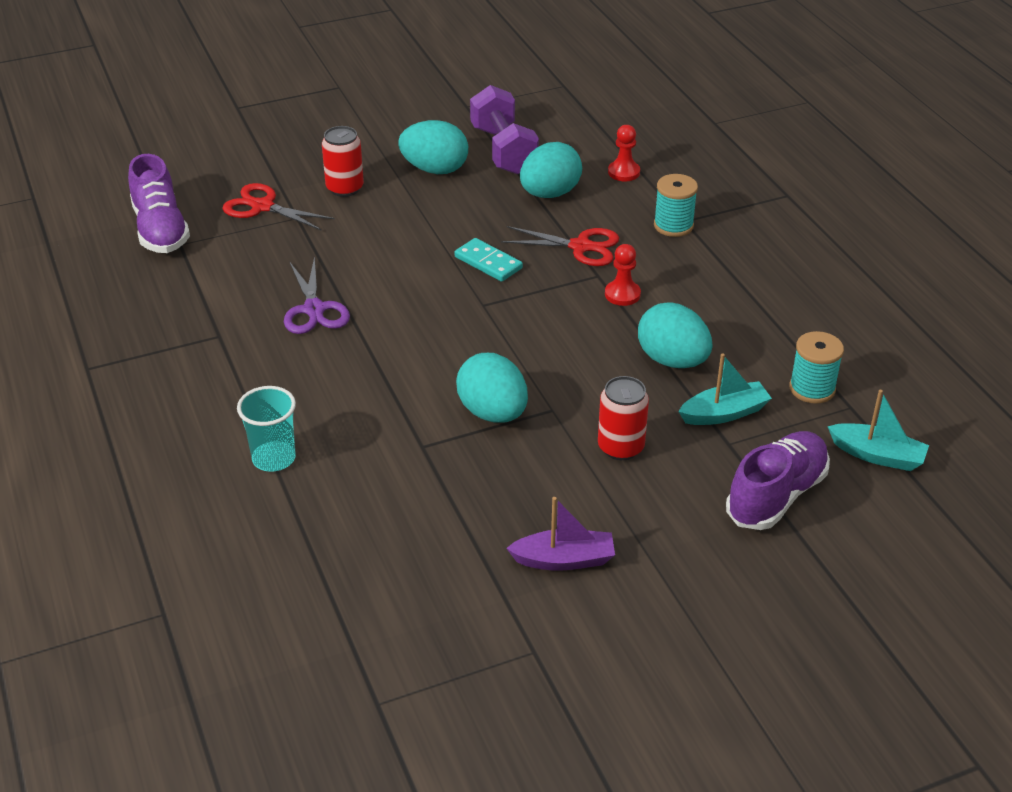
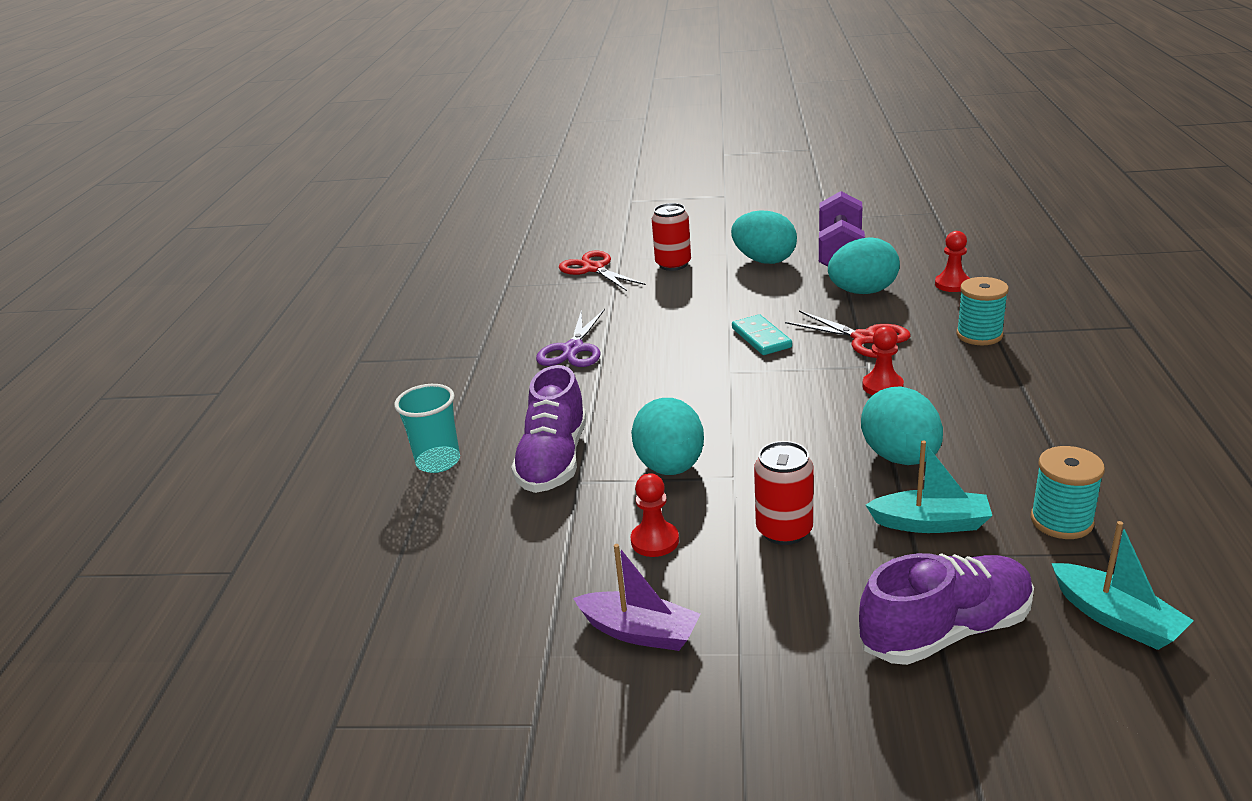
camera: 30 degrees right, 10 degrees down
purple shoe [128,154,190,253] -> purple shoe moved to [511,365,587,493]
none -> red pawn [631,473,679,557]

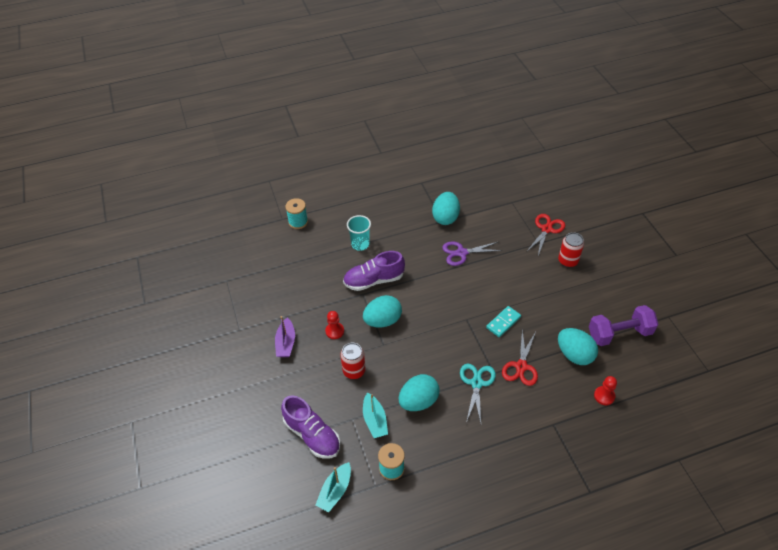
camera: 65 degrees right, 20 degrees up
turquoise egg [731,210,797,264] -> turquoise egg moved to [432,192,460,225]
red pawn [862,326,904,395] -> turquoise scissors [460,364,496,423]
turquoise spool [956,277,1009,345] -> turquoise spool moved to [285,198,308,229]

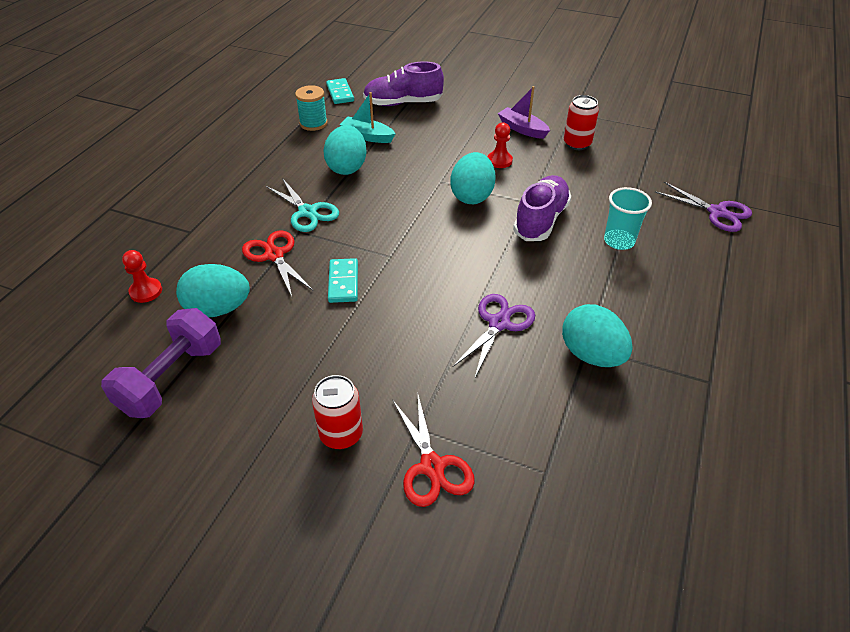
camera: 130 degrees right, 5 degrees down
turquoise spool [285,198,308,229] -> purple scissors [655,182,752,232]
turquoise boat [315,462,351,512] -> turquoise domino [326,78,354,104]
red can [340,343,365,379] -> red can moved to [564,95,599,150]

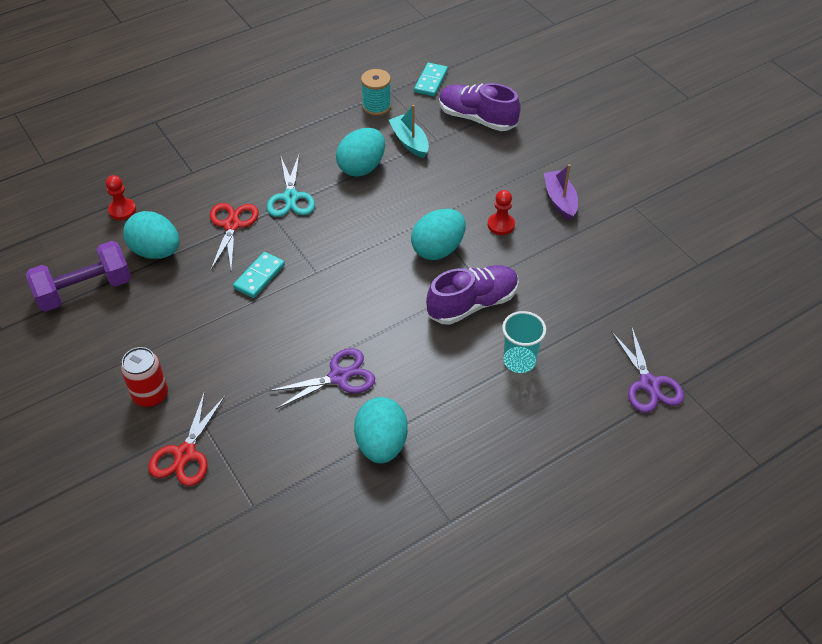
camera: 35 degrees right, 5 degrees up
red can [564,95,599,150] -> none

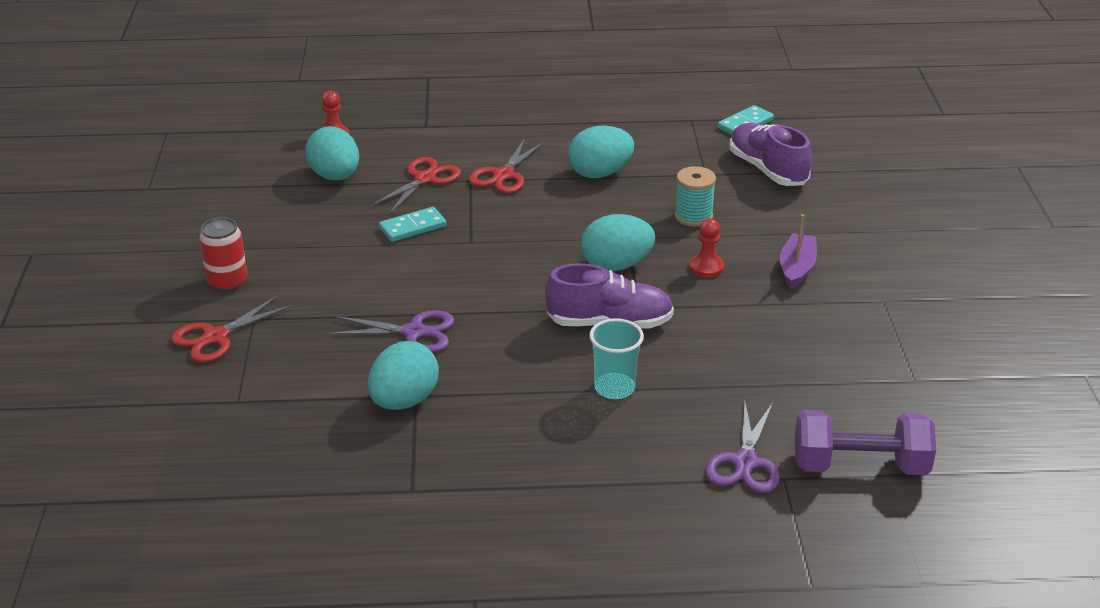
camera: 30 degrees right, 15 degrees down
purple dumbbell [26,241,131,312] -> purple dumbbell moved to [795,410,936,475]
turquoise scissors [267,155,315,217] -> red scissors [469,138,544,193]
turquoise spool [361,69,391,116] -> turquoise spool moved to [674,166,716,227]
turquoise boat [389,105,429,158] -> none

